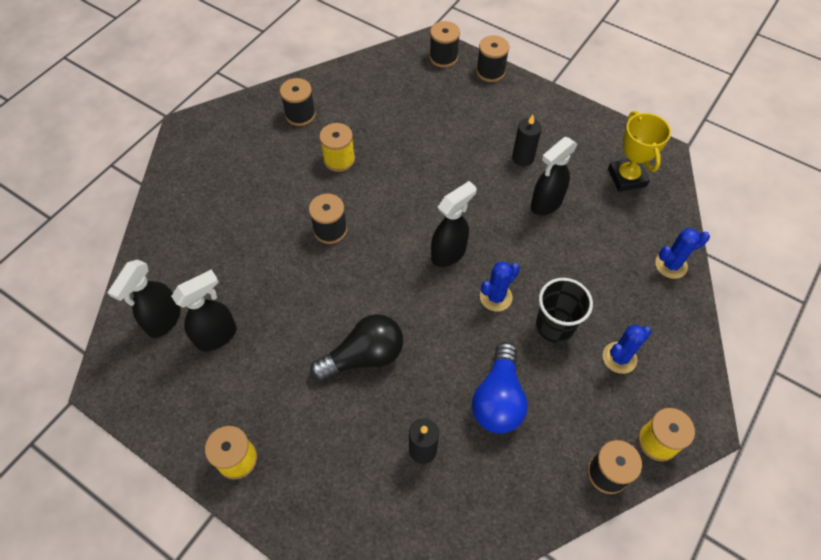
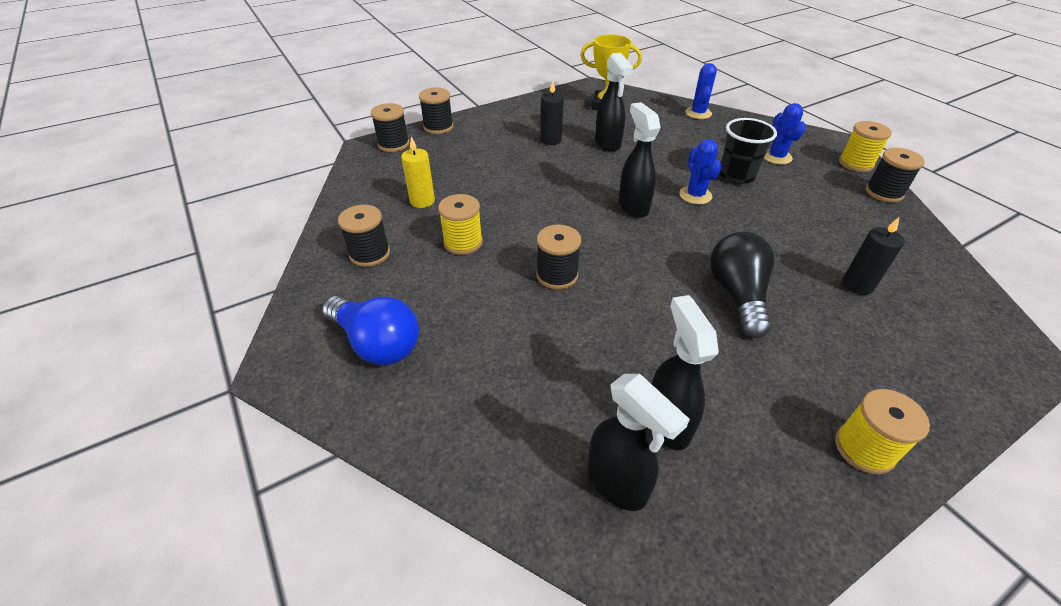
camera: 65 degrees left, 15 degrees down
blue light bulb [472,342,528,434] -> blue light bulb moved to [322,296,419,365]
none -> yellow candle [401,137,435,208]

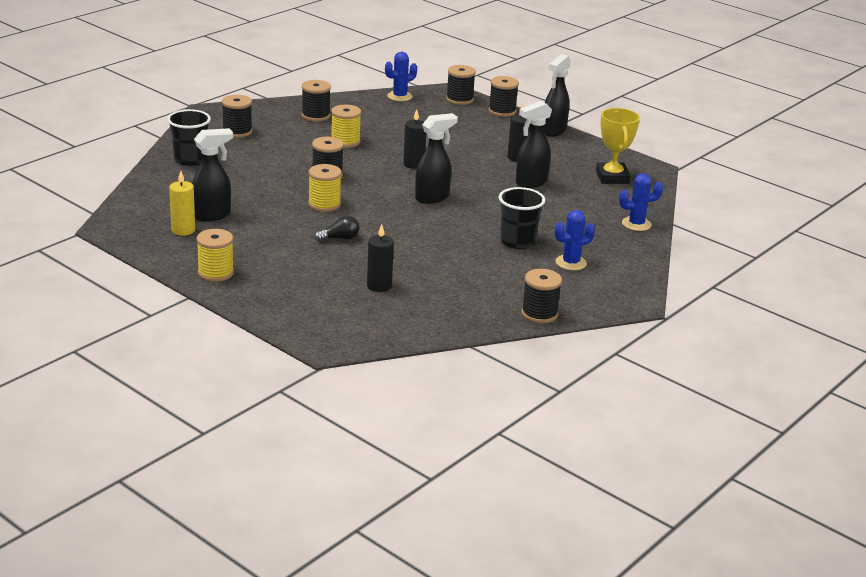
camera: 70 degrees right, 15 degrees down
blue light bulb [322,296,419,365] -> black spool [222,95,252,138]
yellow candle [401,137,435,208] -> yellow candle moved to [169,171,195,235]
black spray bottle [588,374,690,511] -> black spray bottle moved to [544,54,571,137]
blue cactus [679,139,722,204] -> blue cactus moved to [385,52,417,101]
black light bulb [710,232,774,338] -> black light bulb [315,215,360,241], size x0.52
yellow spool [839,121,892,172] -> yellow spool moved to [308,164,342,212]
none -> black cup [167,109,211,166]
none -> black candle [403,109,426,169]

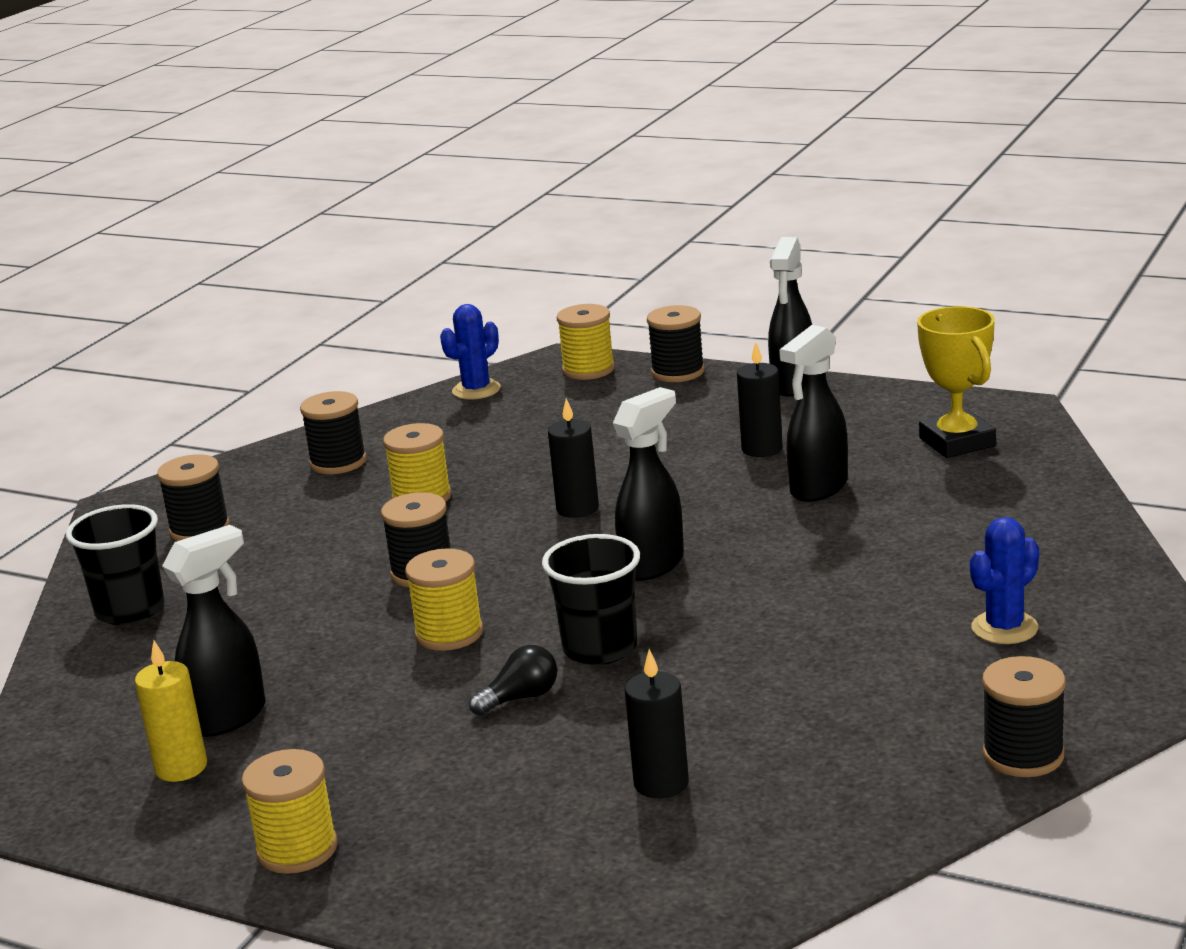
camera: 10 degrees left, 5 degrees down
black spool [446,65,476,105] -> yellow spool [557,304,615,380]
black cup [499,187,545,249] -> black cup moved to [542,534,640,665]
blue cactus [619,173,663,231] -> none

